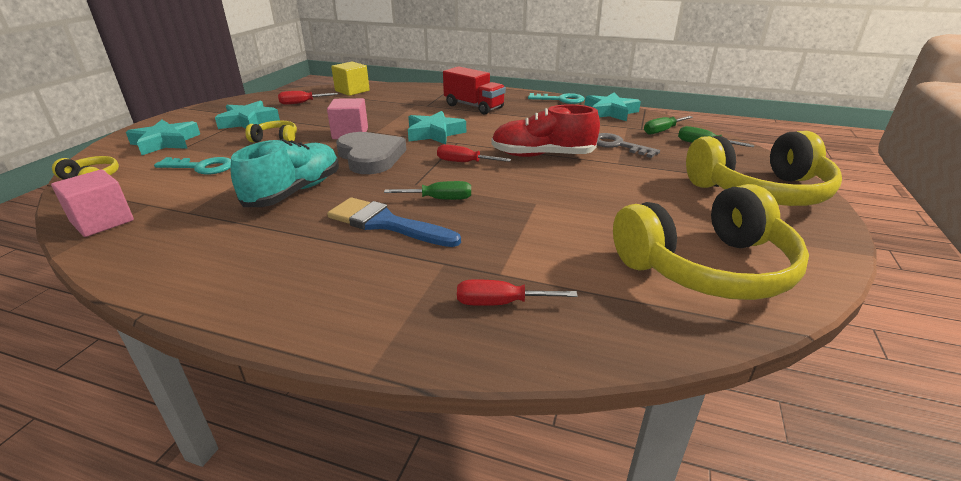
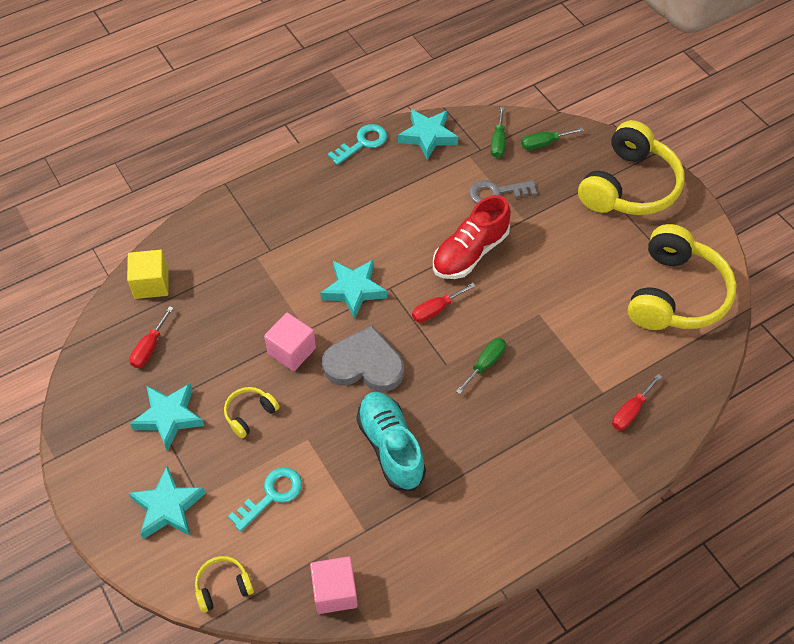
camera: 50 degrees left, 25 degrees up
blue brush [327,197,461,247] -> none
red truck [443,66,506,114] -> none

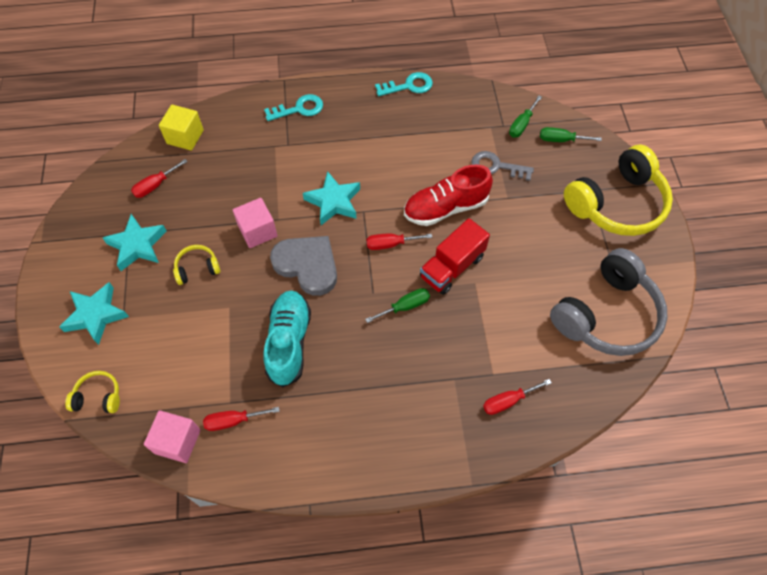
camera: 25 degrees right, 5 degrees up
turquoise key [228,467,302,531] -> turquoise key moved to [264,94,323,121]
turquoise star [398,109,458,160] -> none
yellow headphones [628,224,737,330] -> grey headphones [550,248,668,356]
none -> red screwdriver [203,407,280,431]
none -> red truck [420,218,490,295]

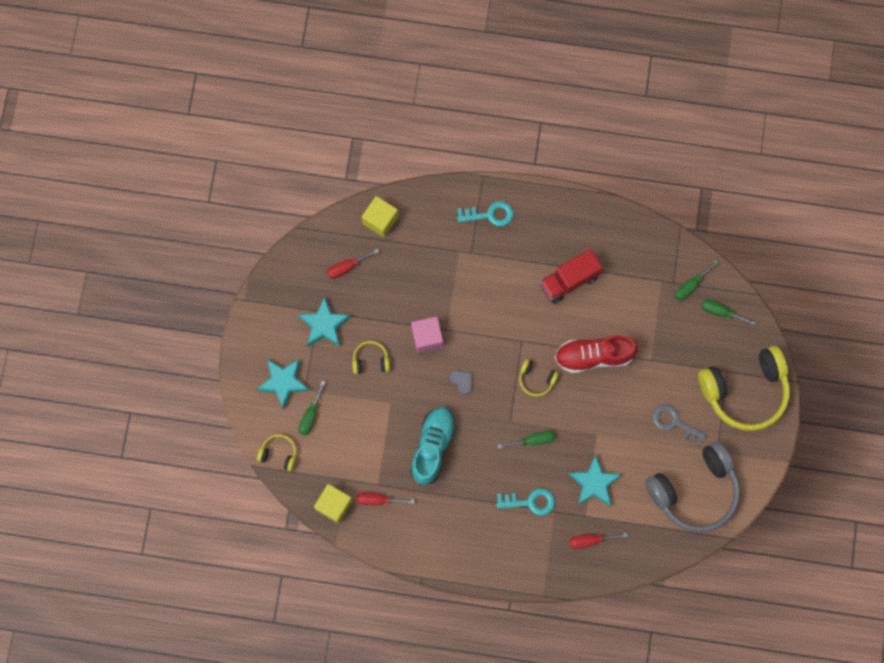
camera: 15 degrees right, 15 degrees up
pink cube [144,410,200,463] -> yellow cube [314,484,353,524]
grey heart [270,236,337,296] -> grey heart [450,370,473,395], size x0.43
turquoise star [303,171,360,225] -> turquoise star moved to [568,455,622,507]
red screwdriver [366,233,432,250] -> yellow headphones [519,359,559,397]
turquoise key [375,72,433,96] -> turquoise key moved to [496,488,555,516]
red truck [420,218,490,295] -> red truck moved to [539,249,603,304]
grey key [472,151,534,181] -> grey key moved to [652,404,707,447]
none -> green screwdriver [298,381,326,435]

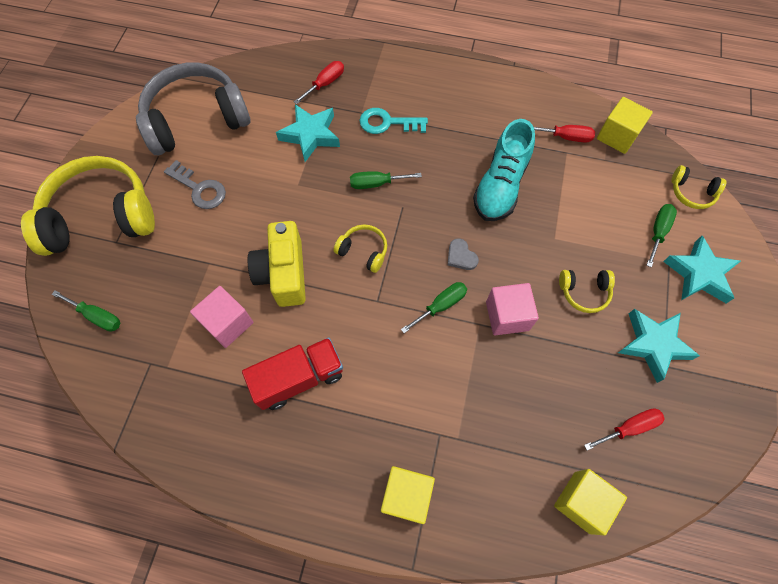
camera: 175 degrees left, 10 degrees down
turquoise key [457,201,513,226] -> yellow cube [381,466,435,524]
red shoe [555,335,638,373] -> yellow camera [248,221,306,307]
red screwdriver [569,533,628,549] -> red screwdriver turned 45 degrees counterclockwise [294,61,344,104]
green screwdriver [675,260,719,301] -> green screwdriver moved to [401,282,467,333]
none -> pink cube [190,286,253,348]

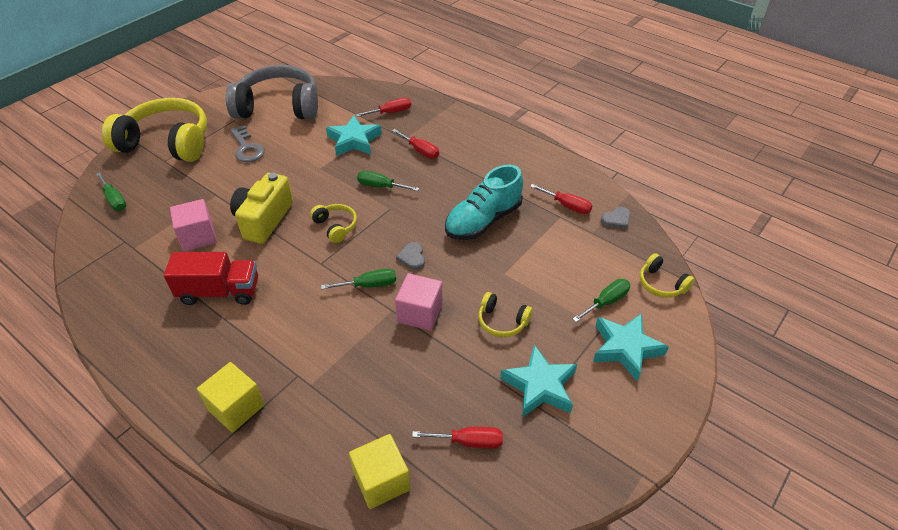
camera: 25 degrees right, 20 degrees down
turquoise key [359,108,428,134] -> red screwdriver [392,129,439,159]
yellow cube [597,97,653,154] -> grey heart [601,207,630,229]

